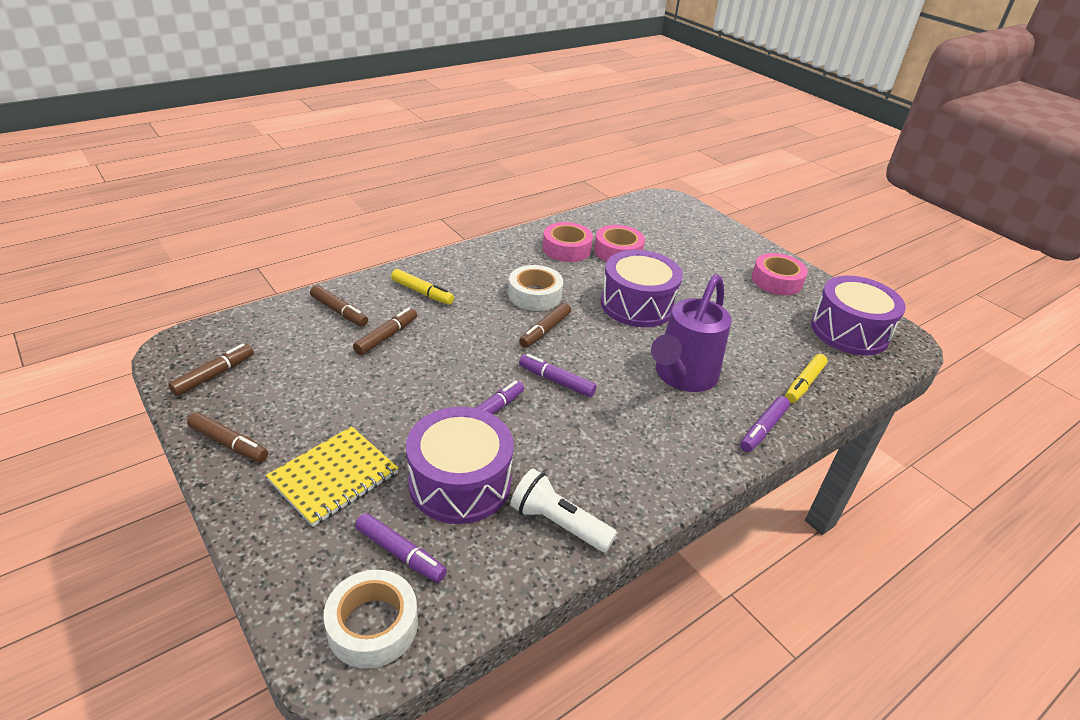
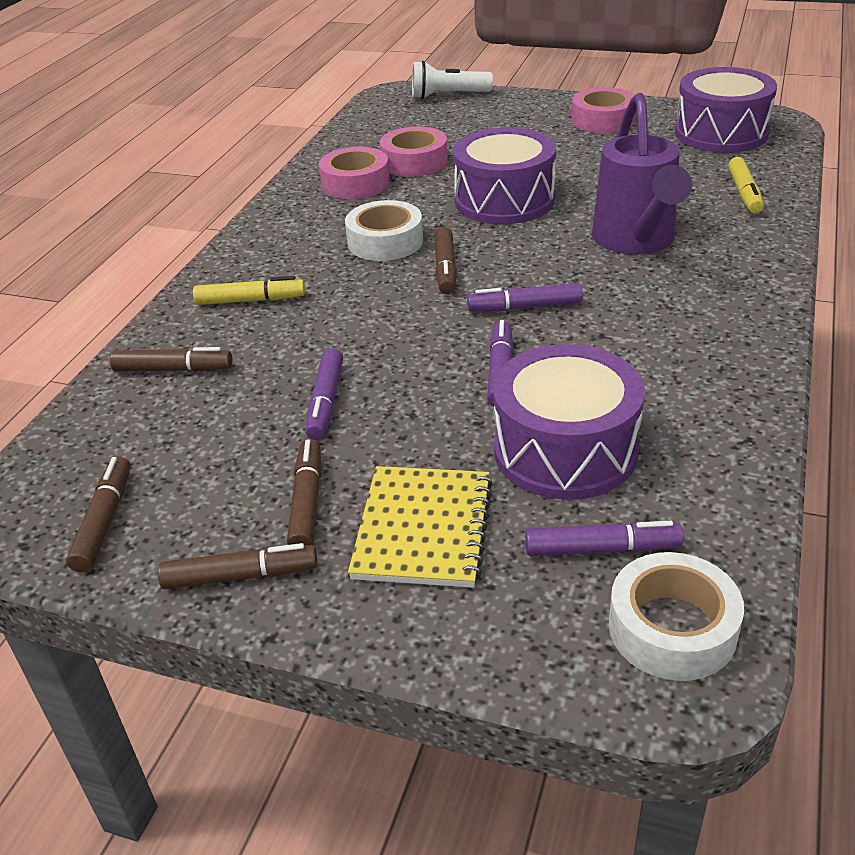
camera: 30 degrees left, 0 degrees up
brown marker [353,307,417,355] -> brown marker moved to [287,439,321,545]
white flashlight [510,469,617,552] -> white flashlight moved to [412,61,493,99]
purple marker [740,396,790,452] -> purple marker moved to [306,348,343,440]

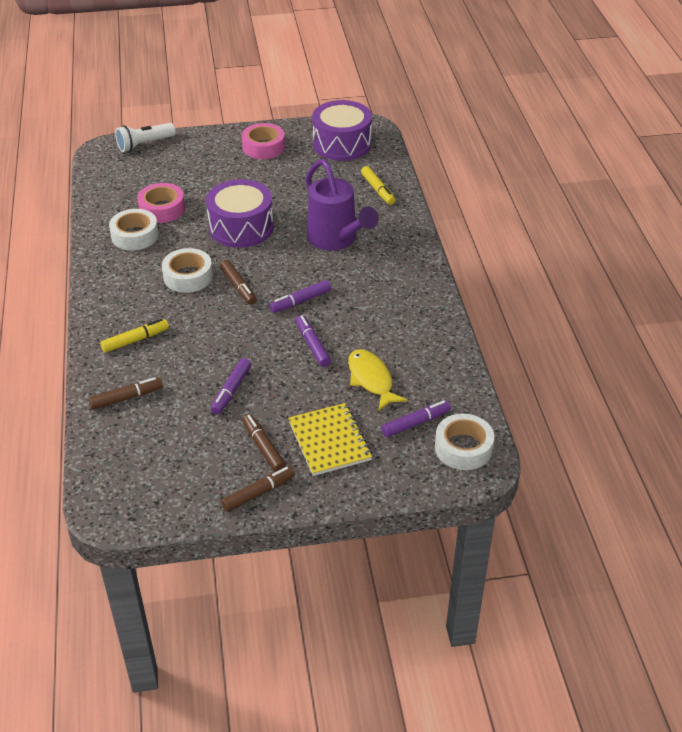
camera: 30 degrees left, 5 degrees up
brown marker [66,456,131,573] -> none
purple marker [306,348,343,440] -> purple marker turned 45 degrees clockwise [211,358,251,415]
pink tape [319,147,390,199] -> white tape [109,209,159,251]
purple drum [493,344,645,500] -> yellow fish [348,349,407,411]

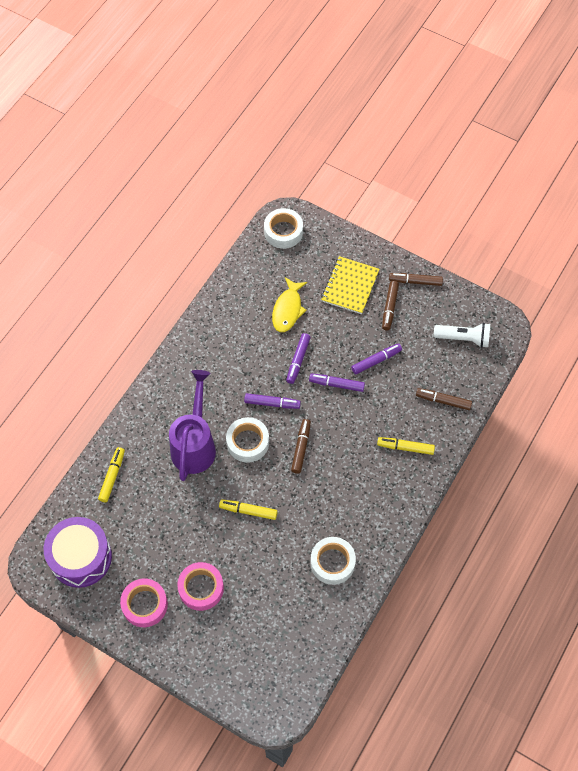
camera: 140 degrees left, 20 degrees up
white flashlight [115,123,176,152] -> white flashlight moved to [433,323,490,348]
pink tape [137,183,185,223] -> pink tape moved to [177,562,224,611]
white tape [162,248,213,293] -> white tape moved to [226,417,269,462]
purple drum [206,179,274,248] -> yellow marker [219,499,278,520]
purple marker [381,400,451,437] -> purple marker moved to [309,373,365,392]

